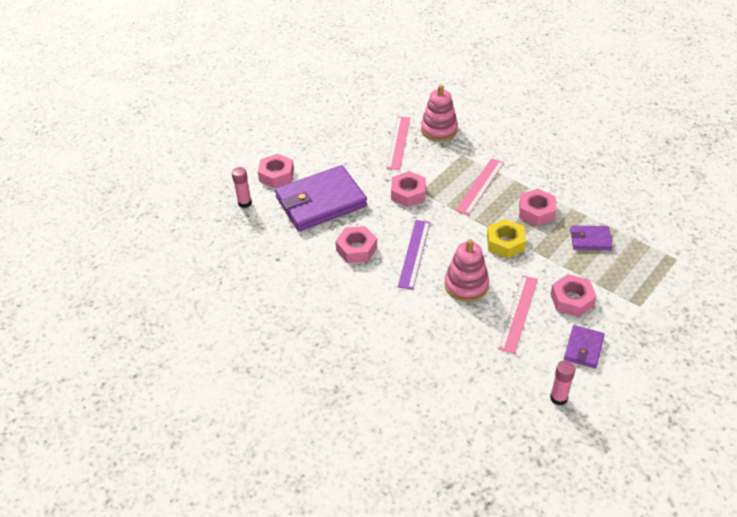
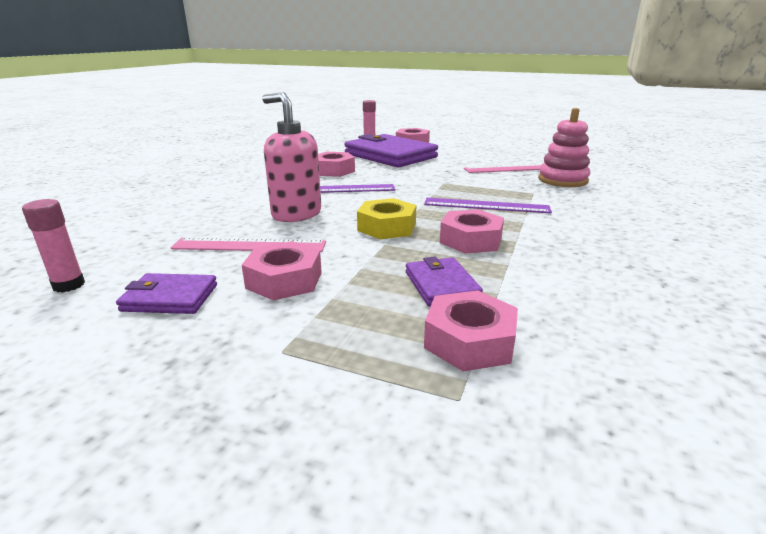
camera: 70 degrees right, 20 degrees down
pink nut [391,171,426,207] -> pink nut moved to [424,290,518,371]
pink stacking toy [444,239,489,302] -> pink soap dispenser [262,92,321,222]
pink ruler [456,158,504,215] -> purple ruler [424,198,552,214]

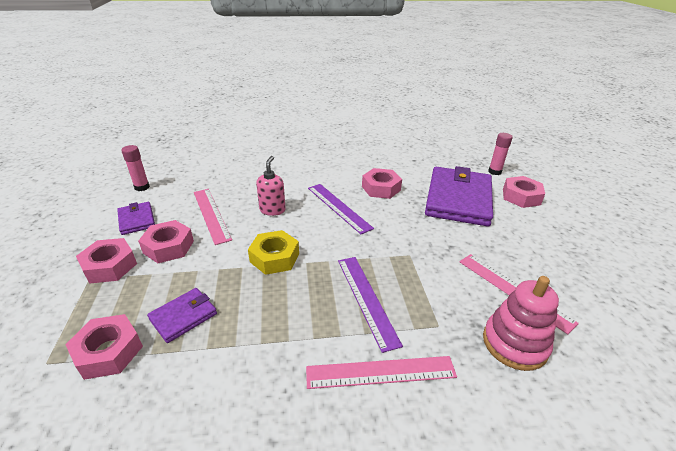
camera: 60 degrees right, 10 degrees up
pink soap dispenser [262,92,321,222] -> pink soap dispenser [256,156,286,216], size x0.65
pink nut [440,209,504,254] -> pink nut moved to [76,238,137,284]
none -> pink ruler [306,356,457,389]

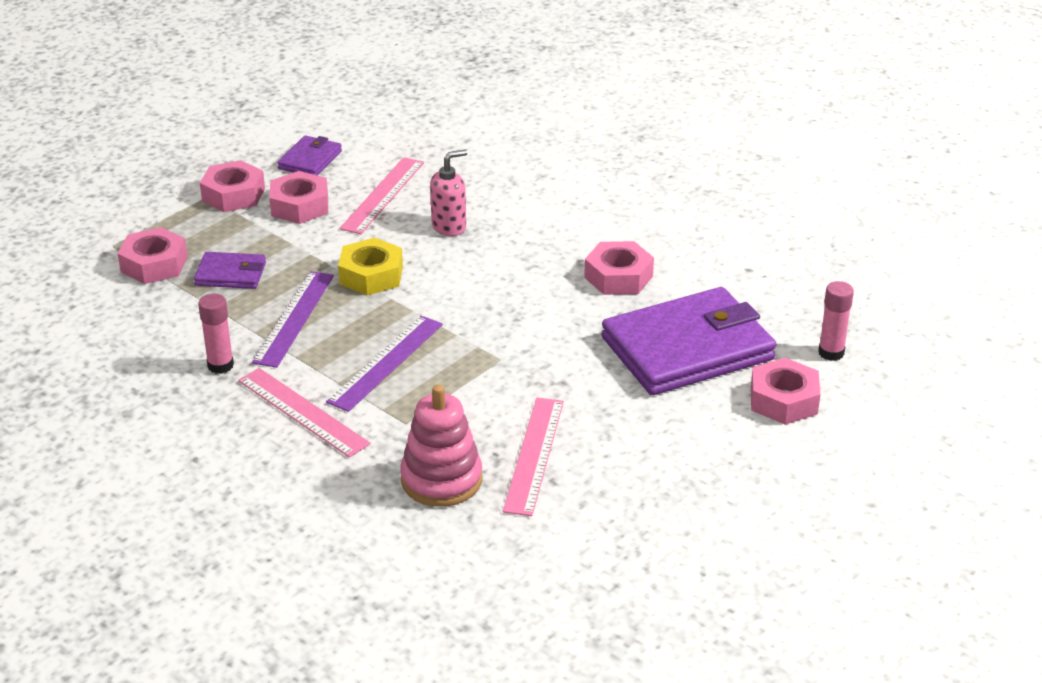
camera: 50 degrees right, 0 degrees up
pink glue stick [121,145,150,191] -> pink glue stick moved to [198,294,234,374]
purple ruler [308,184,374,234] -> purple ruler moved to [252,271,334,368]

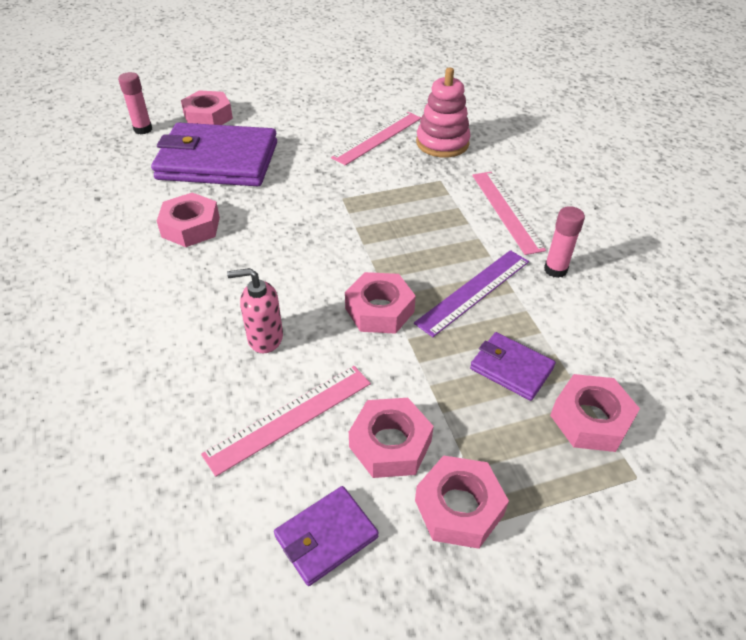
camera: 150 degrees left, 10 degrees up
purple ruler [326,316,443,412] -> none
yellow nut [338,238,403,295] -> pink nut [345,272,416,334]

